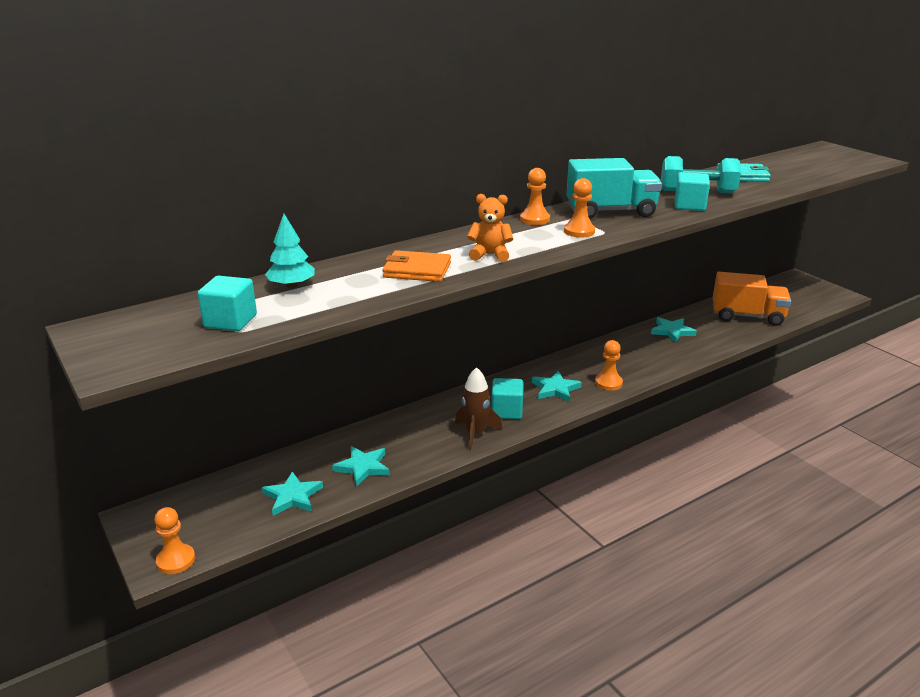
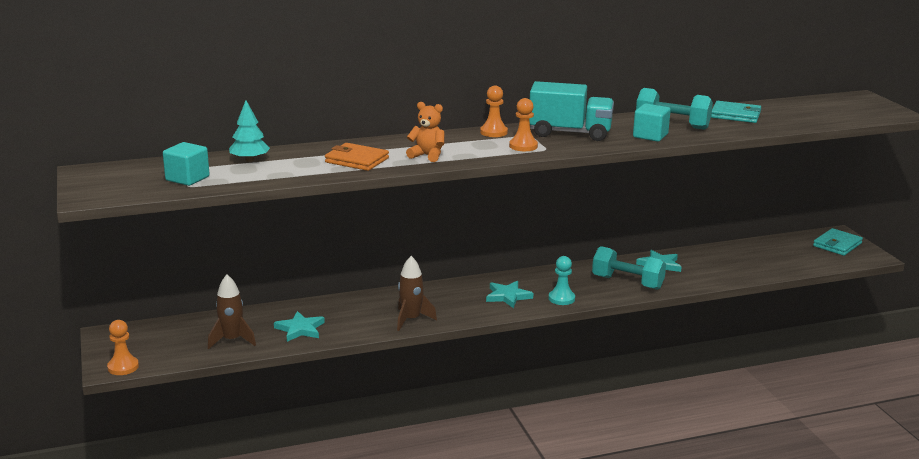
camera: 15 degrees right, 5 degrees down
turquoise star [262,471,323,516] -> brown rocket [208,275,256,349]
turquoise cube [492,378,523,419] -> none
orange pawn [595,340,623,391] -> turquoise pawn [549,256,575,305]
orange truck [713,272,791,326] -> none
none -> turquoise dumbbell [592,246,666,290]
none -> turquoise wallet [813,228,863,256]

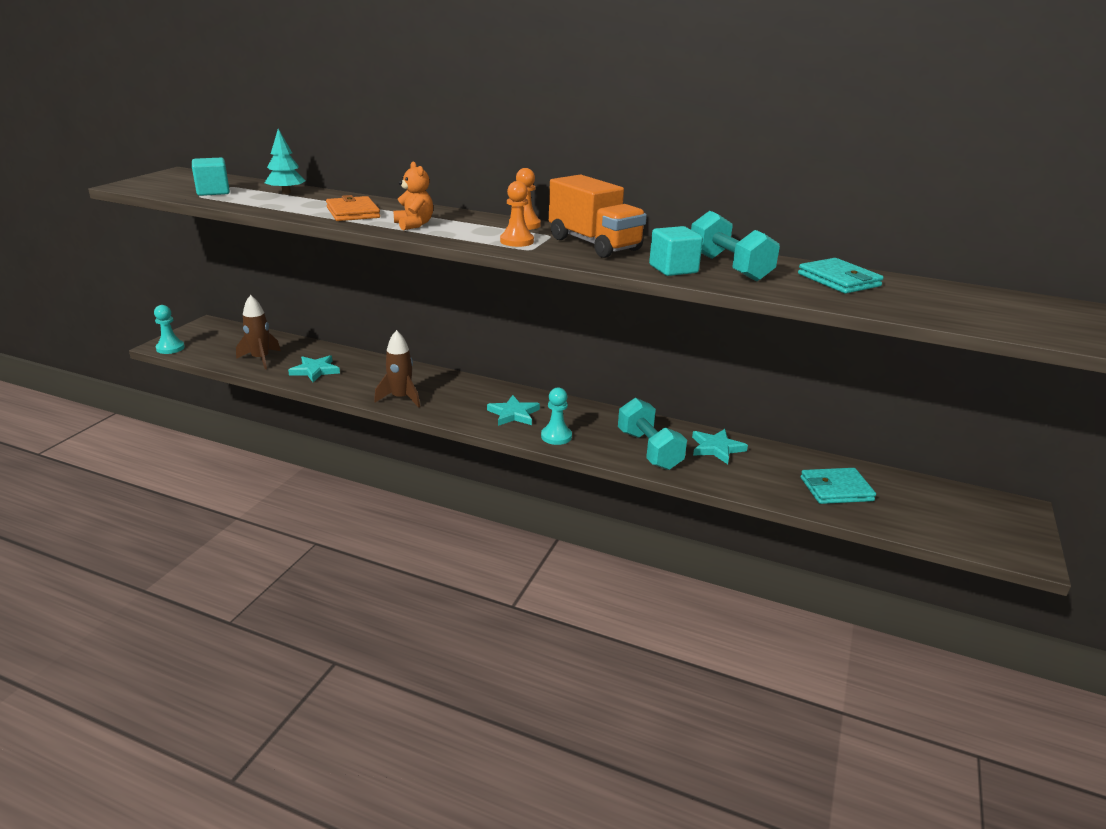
camera: 40 degrees right, 5 degrees up
orange pawn [107,320,139,375] -> turquoise pawn [154,305,185,354]
turquoise truck [529,81,614,141] -> orange truck [549,174,647,258]
turquoise wallet [813,228,863,256] -> turquoise wallet moved to [801,468,876,504]

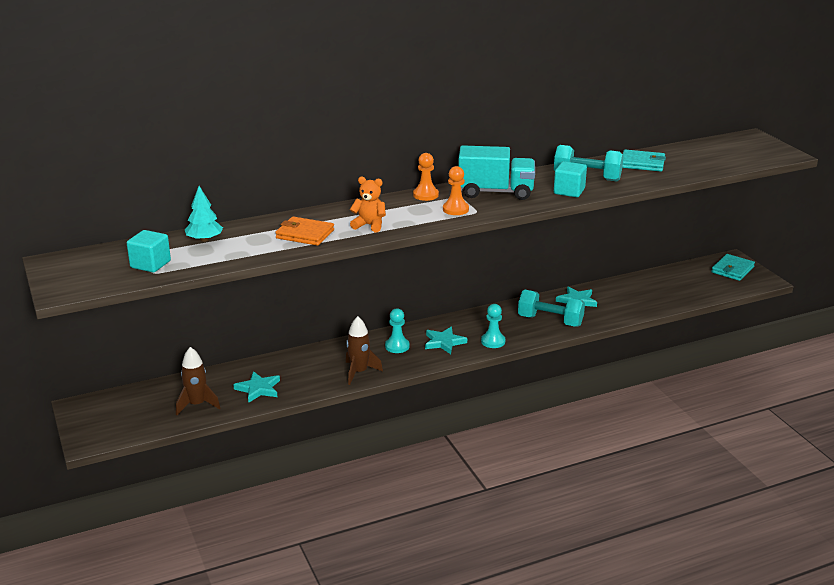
camera: 45 degrees left, 0 degrees up
turquoise pawn [154,305,185,354] -> turquoise pawn moved to [385,308,410,353]
orange truck [549,174,647,258] -> turquoise truck [458,145,535,200]
turquoise wallet [801,468,876,504] -> turquoise wallet moved to [711,254,755,281]

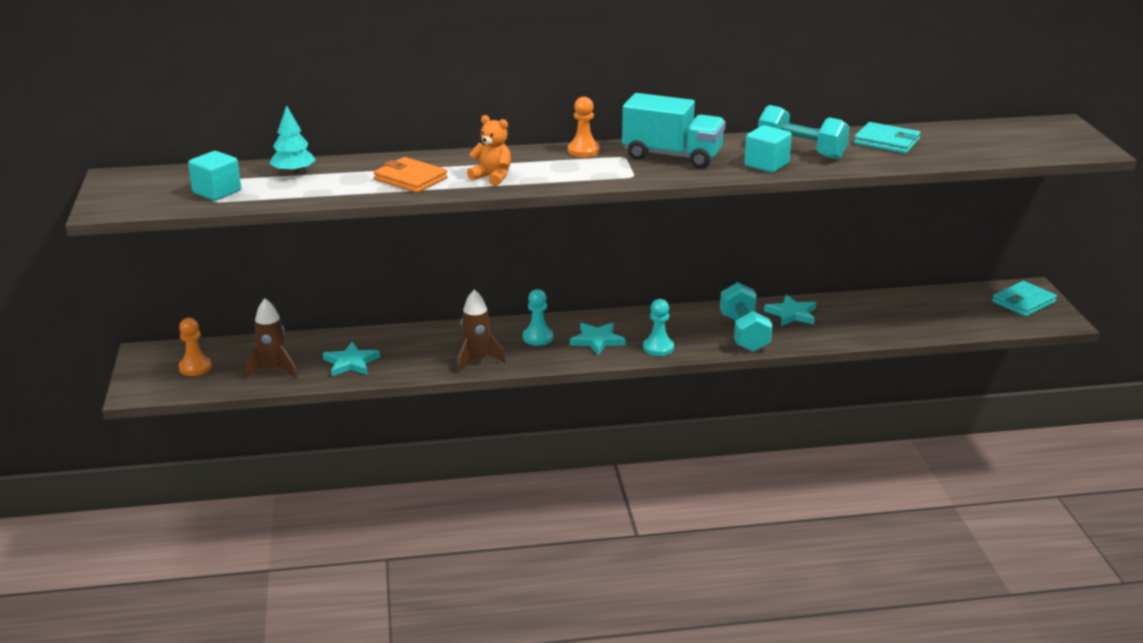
camera: 15 degrees right, 0 degrees up
orange pawn [443,166,469,215] -> orange pawn moved to [179,318,212,376]
turquoise dumbbell [518,290,585,327] -> turquoise dumbbell turned 45 degrees clockwise [720,282,772,352]

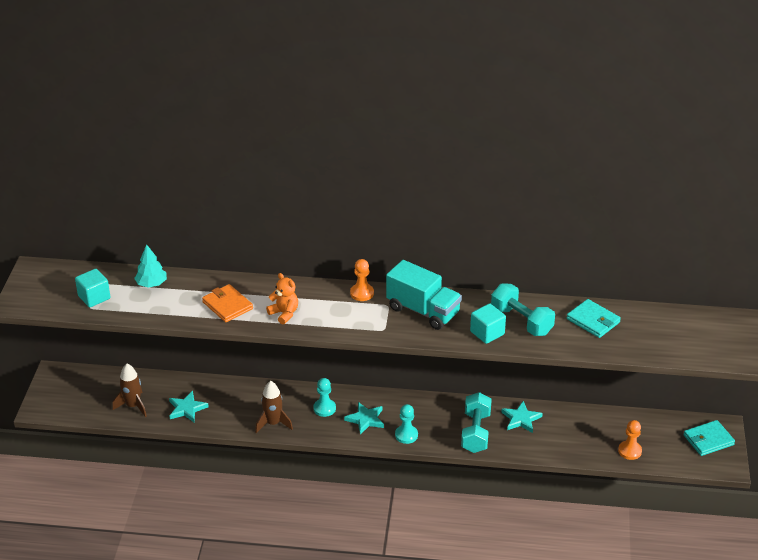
camera: 15 degrees right, 10 degrees up
orange pawn [179,318,212,376] -> orange pawn moved to [618,420,642,460]

